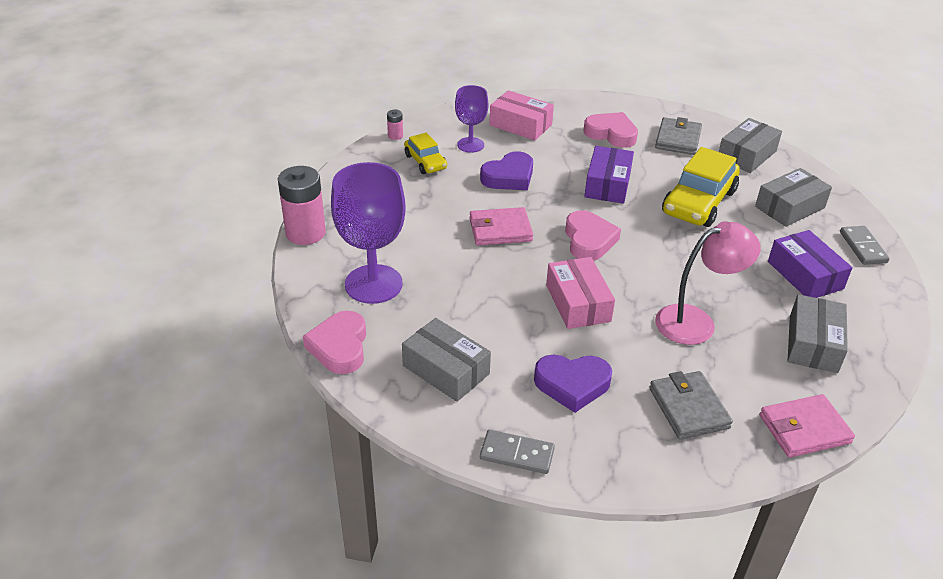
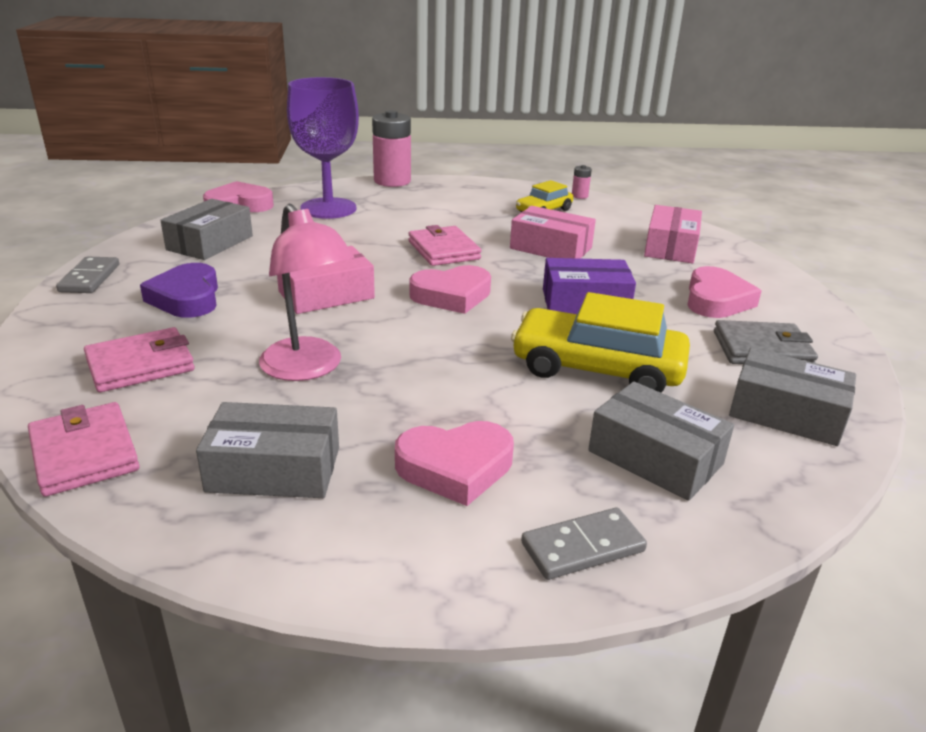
camera: 75 degrees right, 10 degrees down
purple goblet [455,85,488,153] -> none
purple heart [480,151,533,190] -> pink box [510,206,596,259]
grey wallet [649,371,733,440] -> pink wallet [84,327,195,392]
purple box [768,230,853,298] -> pink heart [395,421,514,506]

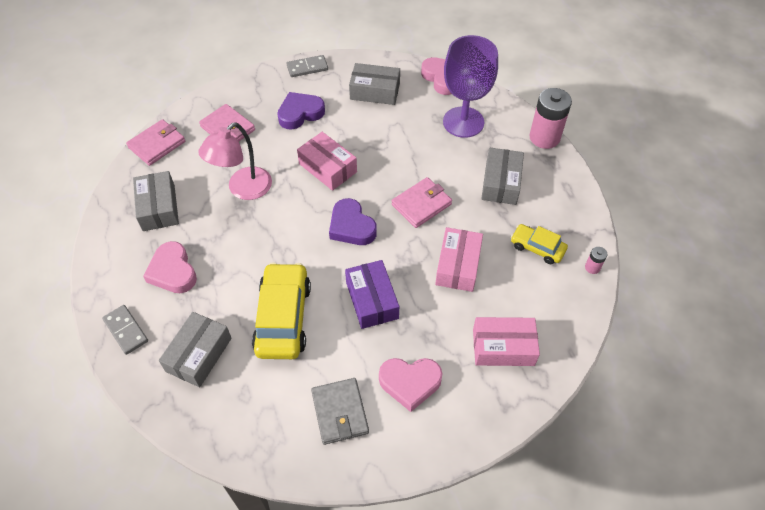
camera: 75 degrees right, 25 degrees up
pink heart [409,265,491,314] -> purple heart [329,198,377,245]
grey box [729,348,856,446] -> grey box moved to [481,148,524,205]

